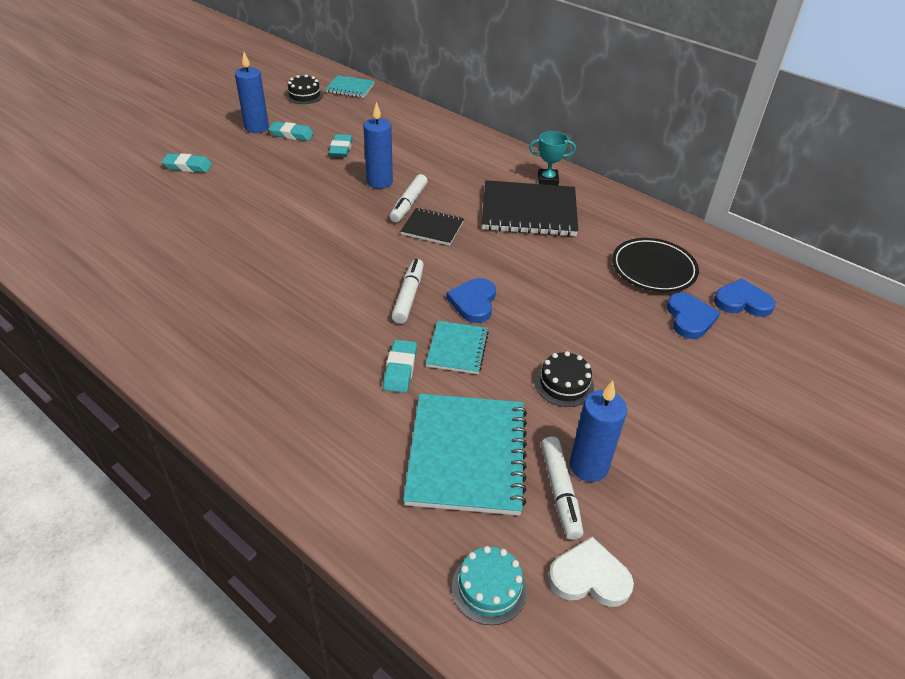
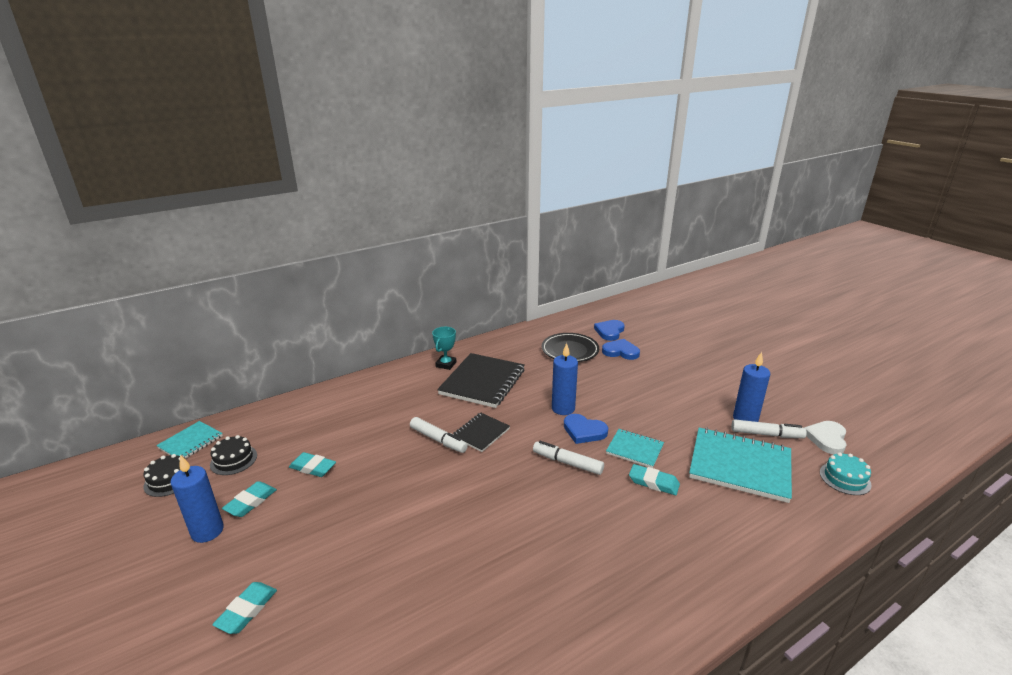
camera: 70 degrees left, 15 degrees down
blue candle [363,102,393,189] -> blue candle moved to [552,343,578,415]
black cake [535,351,594,407] -> black cake moved to [210,435,257,475]

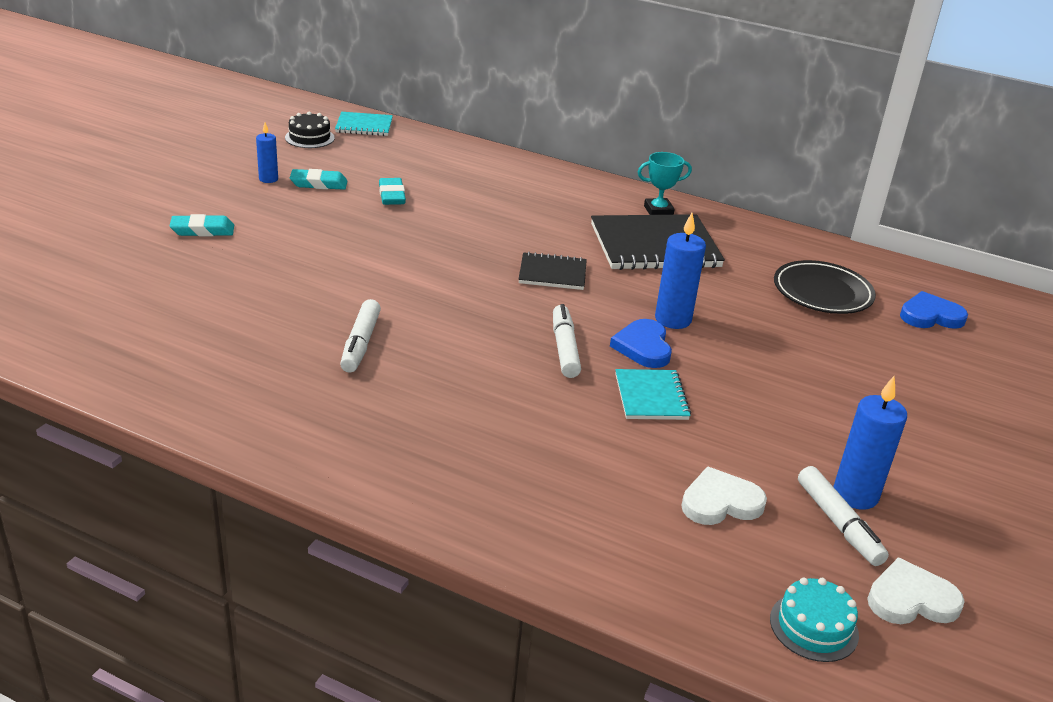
camera: 55 degrees right, 5 degrees up
blue candle [170,455,224,543] -> blue candle [256,122,278,183], size x0.60
black cake [210,435,257,475] -> none
white marker [410,417,468,453] -> white marker moved to [340,299,381,372]
blue heart [602,339,640,360] -> none
turquoise eraser [629,464,680,495] -> none
turquoise notebook [689,428,792,503] -> white heart [681,466,767,525]

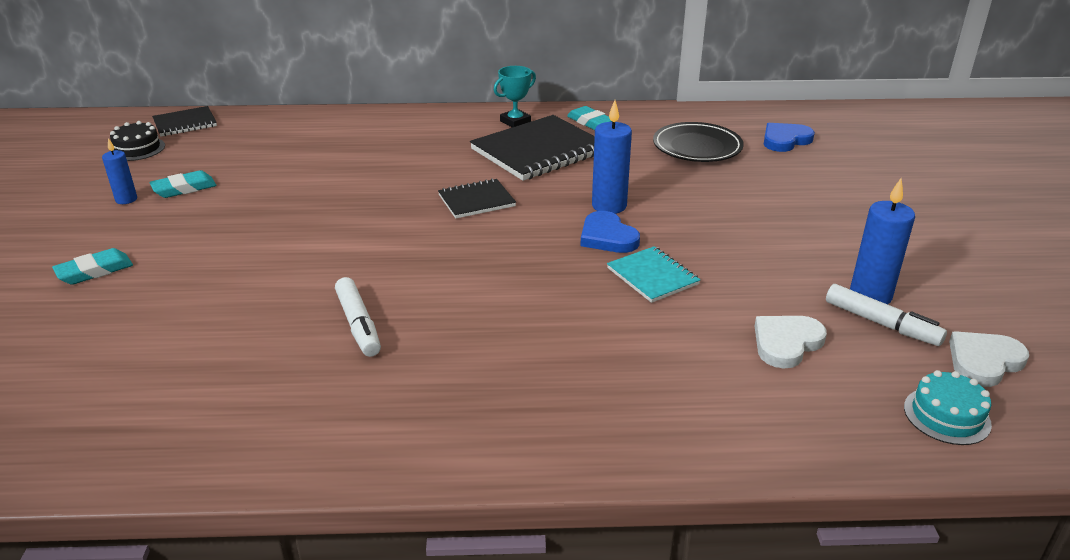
camera: 25 degrees left, 0 degrees up
turquoise notebook [335,112,393,136] -> black notebook [152,106,217,137]
turquoise eraser [379,178,406,205] -> turquoise eraser moved to [567,106,612,130]
white marker [553,304,581,378] -> none

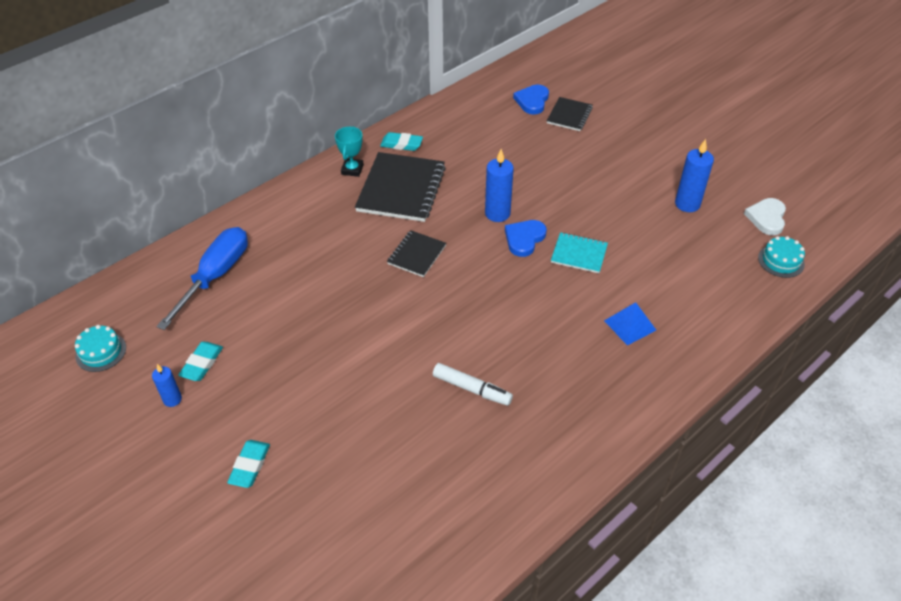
camera: 40 degrees left, 15 degrees up
black cake [110,121,165,161] -> turquoise cake [75,325,126,372]
black notebook [152,106,217,137] -> black notebook moved to [547,97,593,131]
blue heart [580,211,640,253] -> blue heart turned 105 degrees clockwise [505,220,547,257]
black plate [653,122,744,162] -> none
white heart [755,316,827,368] -> none
white marker [826,284,947,346] -> none
none -> blue screwdriver [156,227,248,330]
none -> blue pyramid [604,302,656,346]

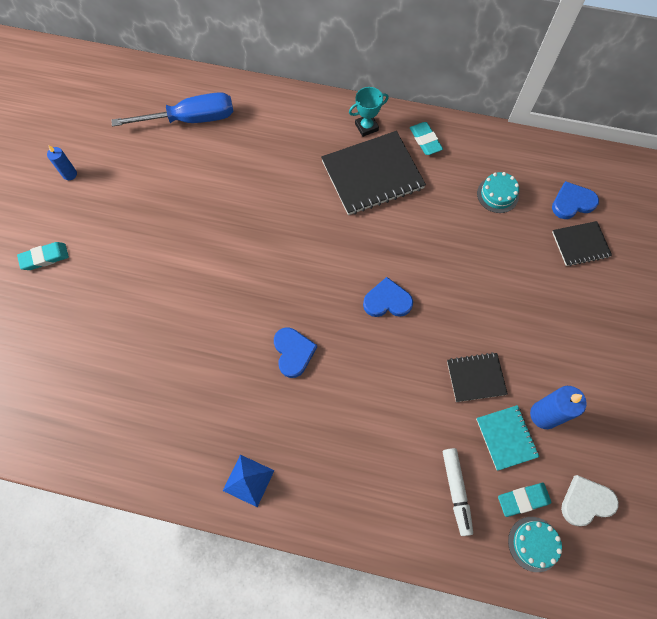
camera: 55 degrees right, 20 degrees up
turquoise cake [75,325,126,372] -> turquoise cake moved to [477,172,519,213]
turquoise eraser [178,342,223,381] -> turquoise eraser moved to [498,483,551,517]
black notebook [387,230,446,277] -> black notebook moved to [447,352,508,402]
white marker [433,363,513,406] -> white marker moved to [443,448,473,536]
blue candle [485,149,514,222] -> none
turquoise notebook [551,232,608,273] -> turquoise notebook moved to [476,405,539,471]
blue pyramid [604,302,656,346] -> blue pyramid moved to [223,455,275,507]
none -> blue heart [274,327,317,378]

